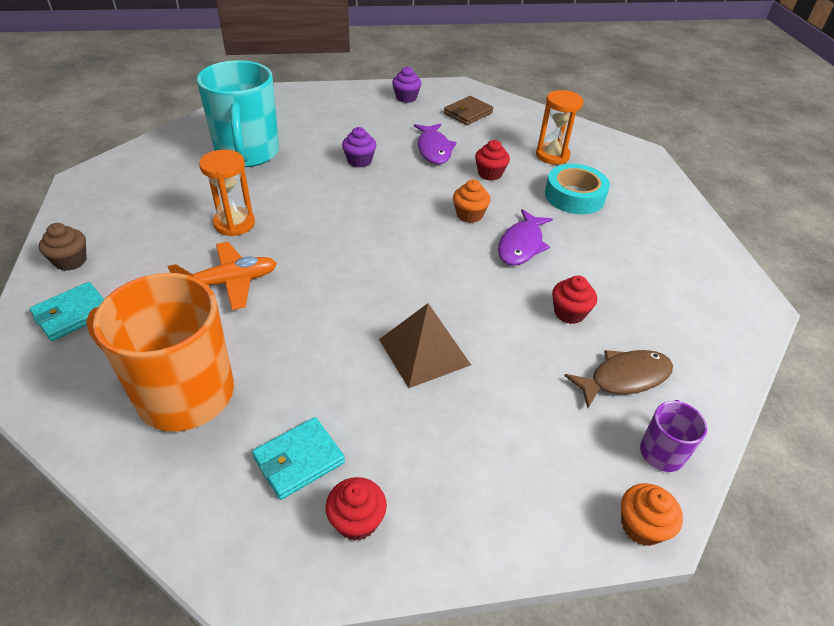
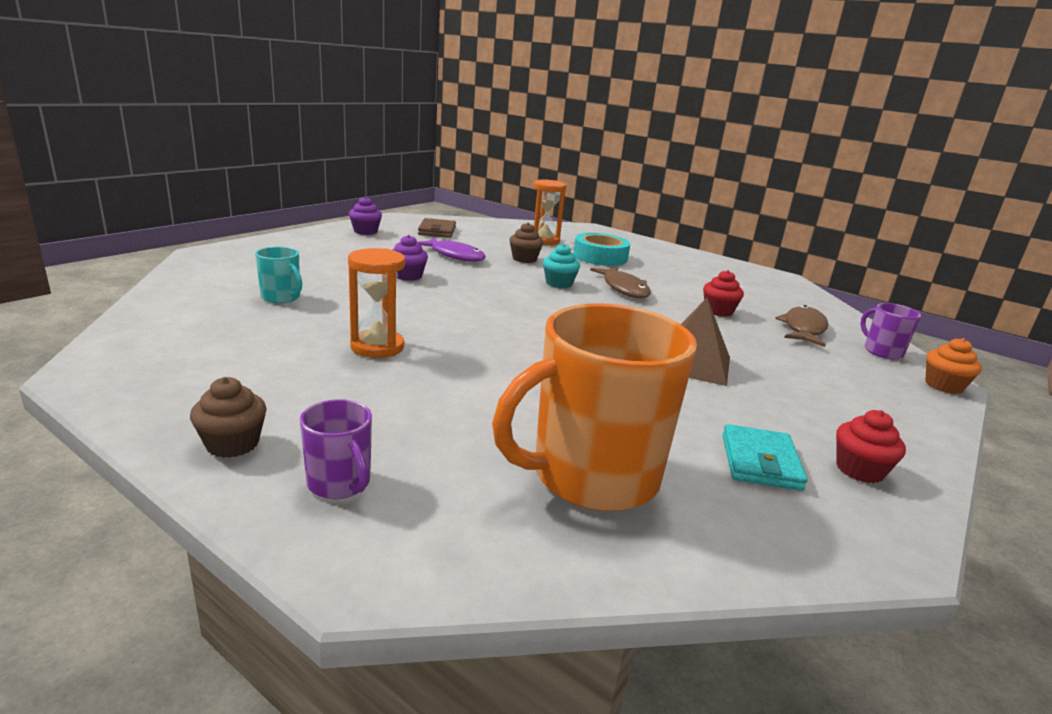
camera: 45 degrees left, 20 degrees down
turquoise wallet [29,282,104,341] -> purple mug [300,399,372,499]
orange plane [168,242,277,310] -> none
turquoise mug [197,60,279,167] -> turquoise mug [255,246,302,303], size x0.45
orange cupcake [453,180,491,223] -> turquoise cupcake [543,244,580,288]
red cupcake [475,140,510,181] -> brown cupcake [509,222,543,263]
purple fish [498,209,553,266] -> brown fish [590,267,651,298]

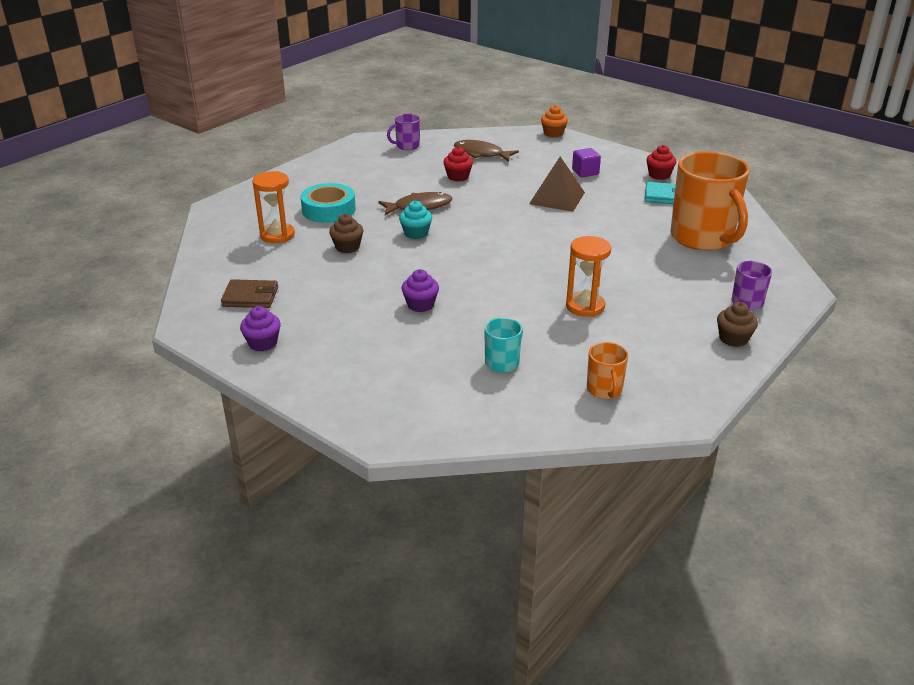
camera: 85 degrees left, 10 degrees up
purple fish [417,237,486,262] -> none
purple mug [860,303,921,360] -> purple mug moved to [387,114,420,150]
none -> purple cube [572,148,601,177]
none -> orange mug [587,342,628,399]

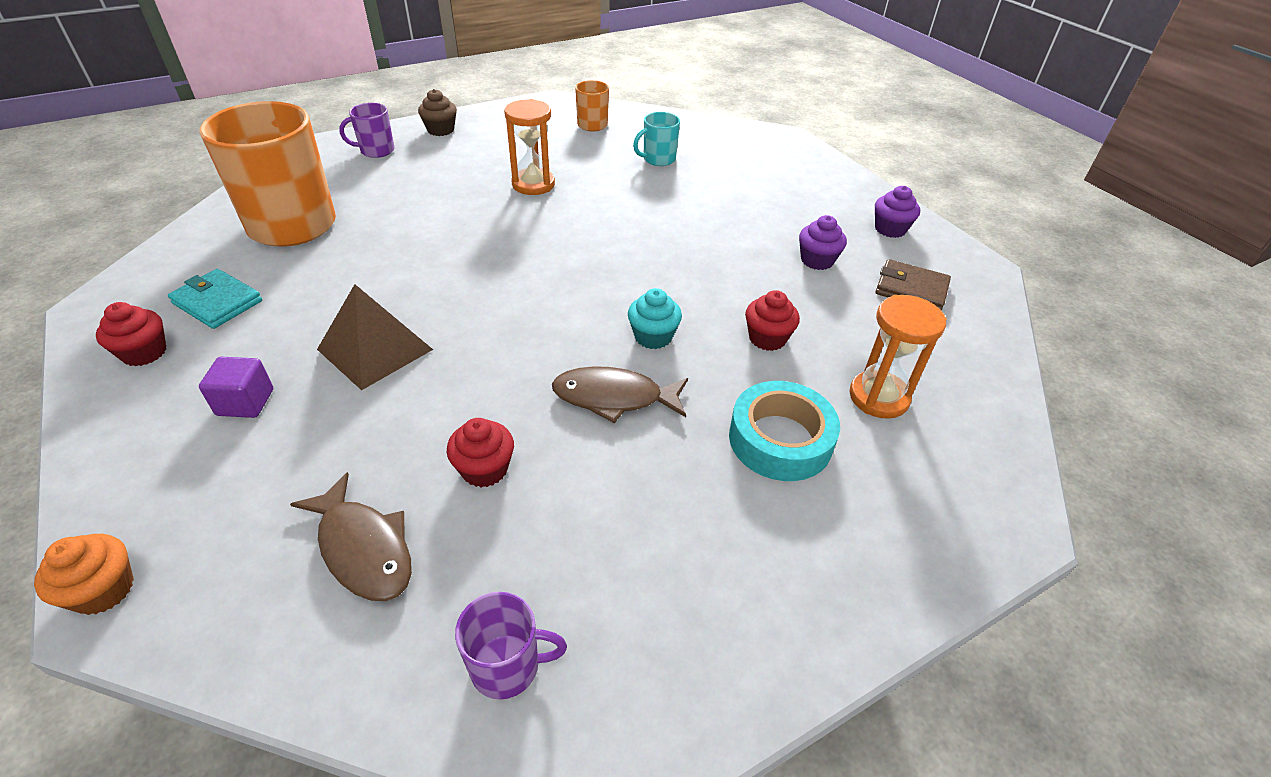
camera: 160 degrees left, 10 degrees up
brown cupcake [329,214,363,253] -> red cupcake [745,290,800,351]
purple cupcake [402,269,439,312] -> purple cupcake moved to [799,215,847,270]

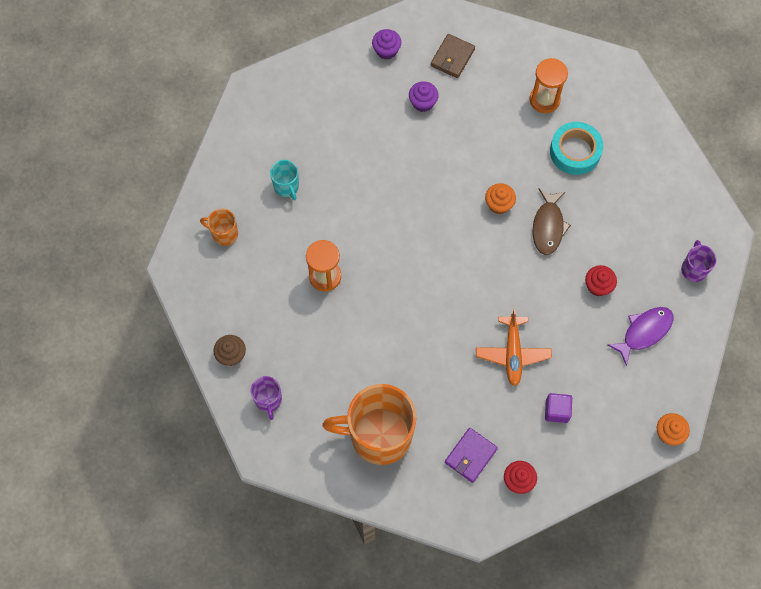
camera: 85 degrees left, 25 degrees up
turquoise wallet [168,269,262,329] -> purple wallet [445,428,498,483]
brown fish [290,472,412,601] -> purple fish [608,307,673,366]
brown pyramid [317,284,433,390] -> orange plane [476,309,552,386]
turquoise cupcake [628,288,682,349] -> orange cupcake [485,183,516,214]
red cupcake [745,290,800,351] -> none

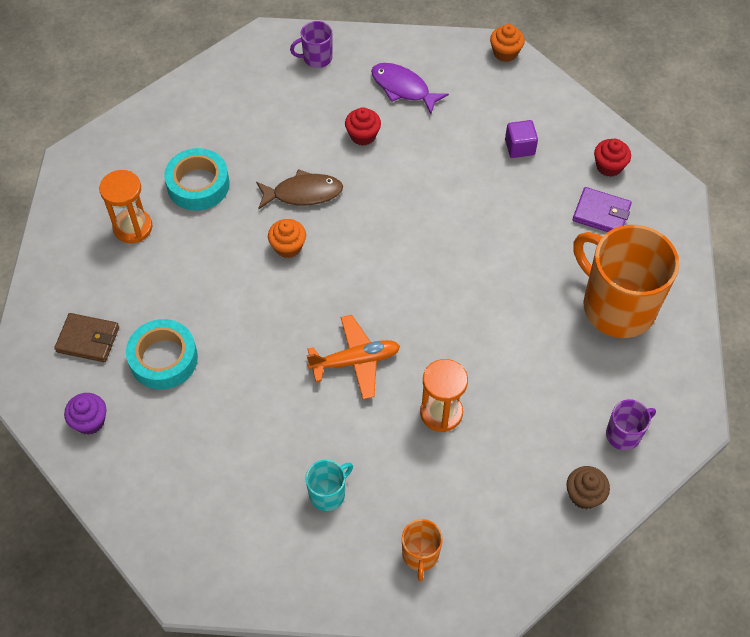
camera: 105 degrees left, 10 degrees down
orange mug [322,384,417,465] -> orange mug turned 150 degrees clockwise [573,225,679,338]
purple cupcake [409,81,438,112] -> turquoise tape [126,319,198,390]
orange plane [476,309,552,386] -> orange plane moved to [307,315,400,399]

